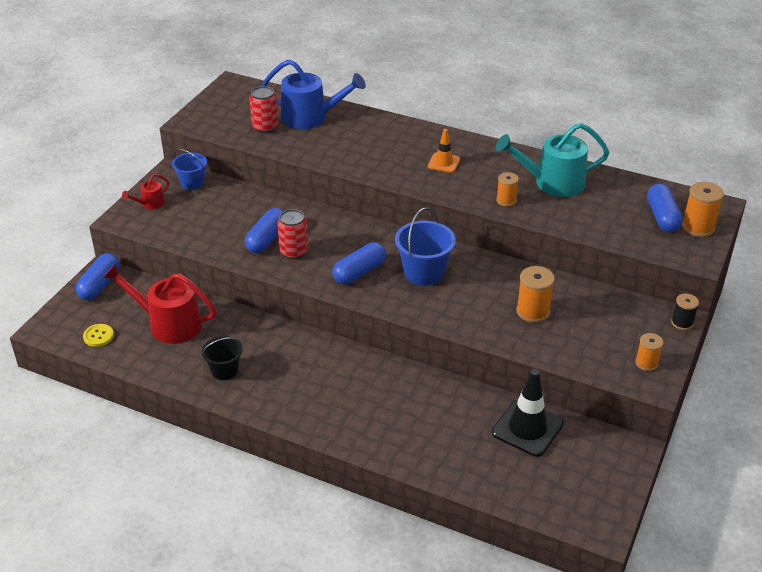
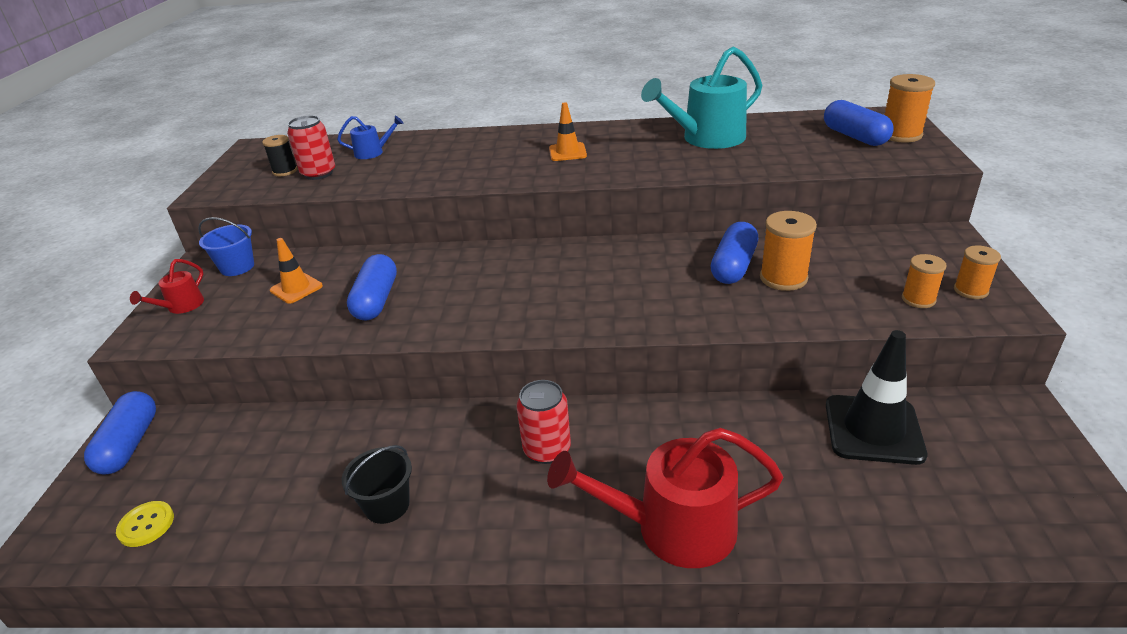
camera: 20 degrees left, 5 degrees down
red watering can [103,263,216,344] -> red watering can moved to [547,428,783,568]
blue watering can [262,59,366,129] -> blue watering can [337,116,403,159], size x0.48
red can [277,209,308,259] -> red can moved to [517,380,571,464]
blue capsule [332,242,386,284] -> blue capsule moved to [711,222,758,284]
blue bucket [395,207,456,286] -> none
orange spool [496,172,519,207] -> orange spool moved to [902,254,947,308]
black spool [671,294,699,330] -> black spool moved to [262,135,298,176]
none -> orange traffic cone [270,238,323,304]

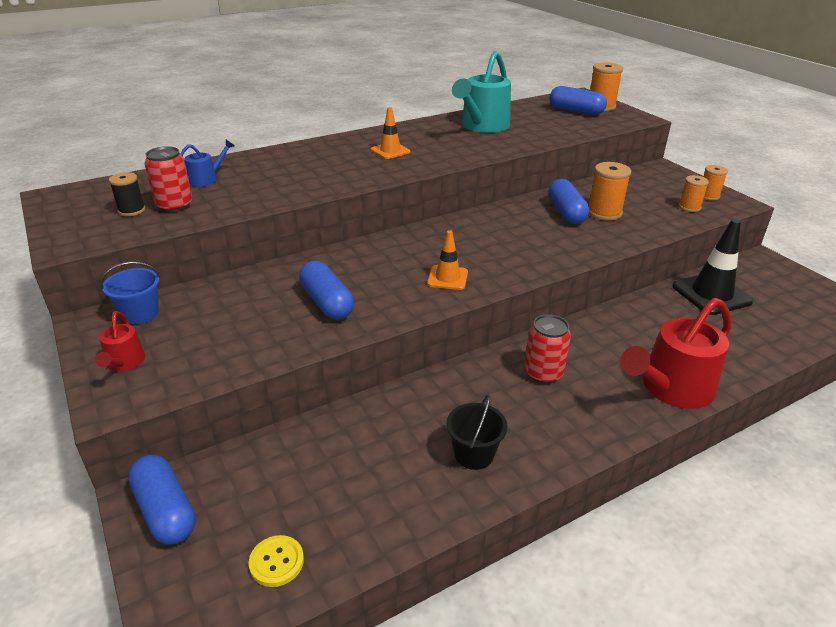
camera: 35 degrees left, 0 degrees up
orange traffic cone [270,238,323,304] -> orange traffic cone moved to [427,230,468,290]

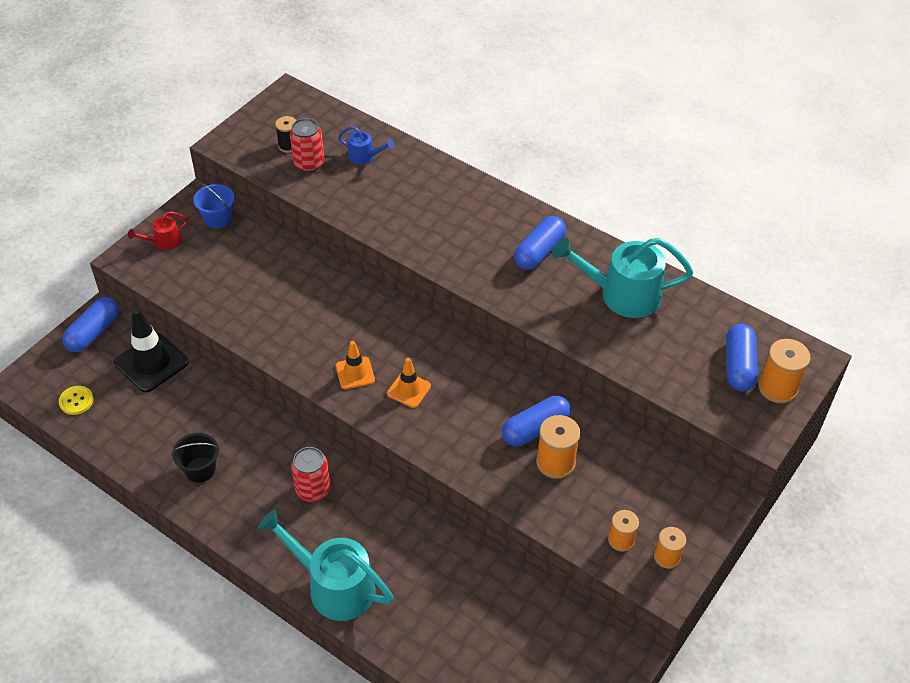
camera: 65 degrees right, 15 degrees up
blue capsule [299,261,354,320] -> blue capsule moved to [514,216,566,270]
orange traffic cone [371,107,410,159] -> orange traffic cone moved to [387,358,431,408]
red watering can [620,298,732,409] -> turquoise watering can [258,509,393,621]
black traffic cone [672,219,754,315] -> black traffic cone moved to [114,308,189,393]

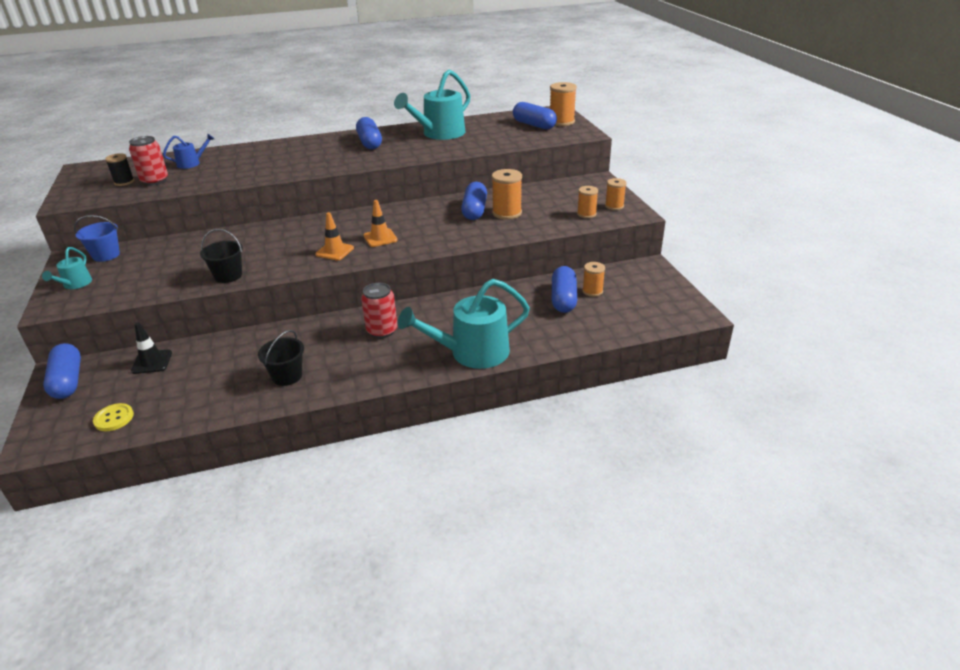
camera: 50 degrees left, 15 degrees down
black traffic cone [114,308,189,393] -> black traffic cone [131,322,172,374], size x0.58
red watering can [128,211,188,250] -> turquoise watering can [42,247,92,289]
none -> black bucket [200,229,243,283]
none -> blue capsule [552,266,577,313]
none -> orange spool [582,262,605,297]

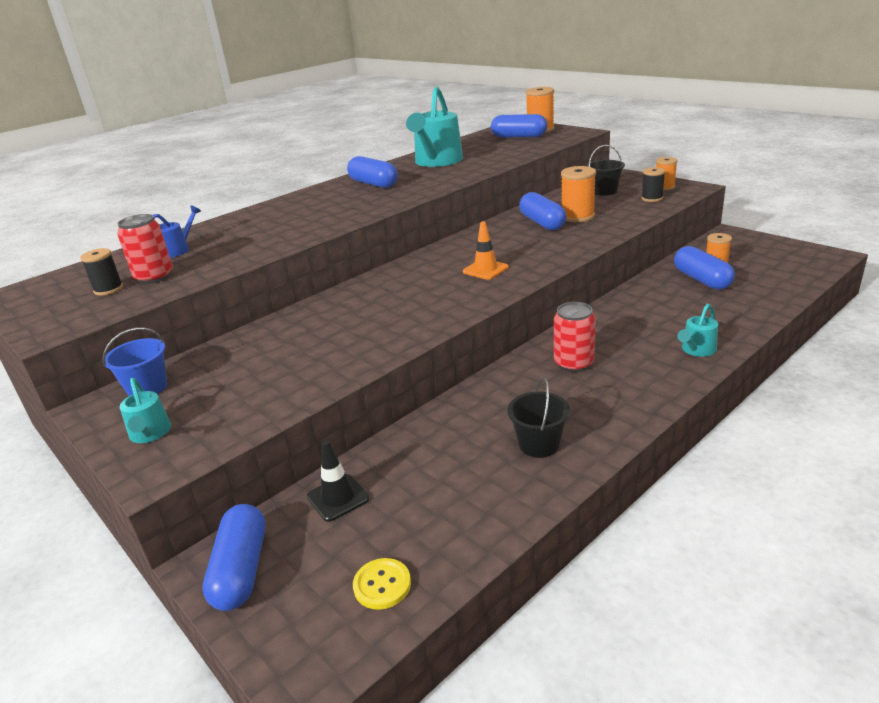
camera: 25 degrees left, 5 degrees down
blue capsule [43,343,81,399] -> blue capsule turned 45 degrees clockwise [203,504,265,611]
black bucket [200,229,243,283] -> black bucket moved to [587,145,625,195]
orange traffic cone [315,212,354,261] -> none
turquoise watering can [398,279,530,369] -> turquoise watering can [677,304,718,357], size x0.48
orange spool [577,186,598,218] -> black spool [641,167,665,202]

